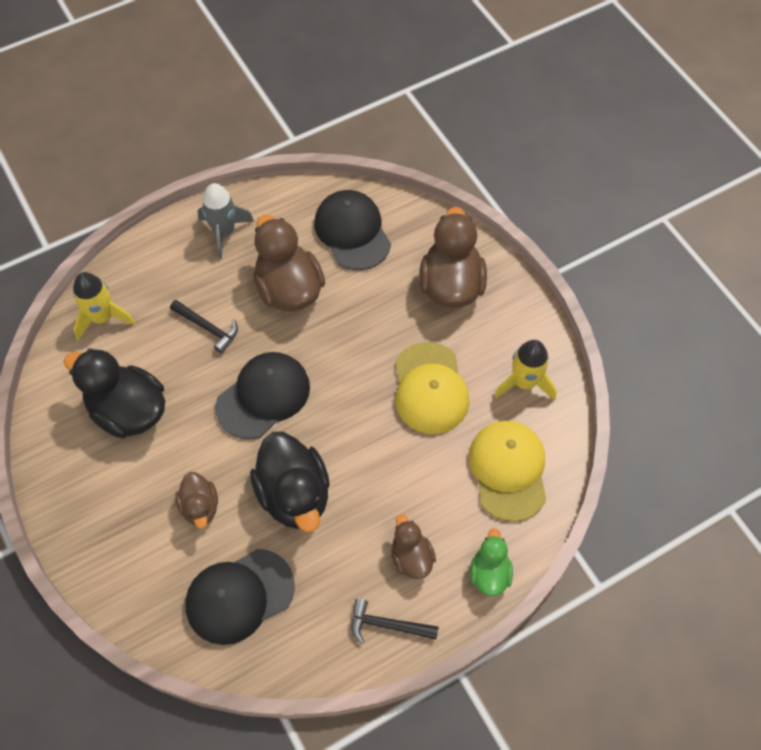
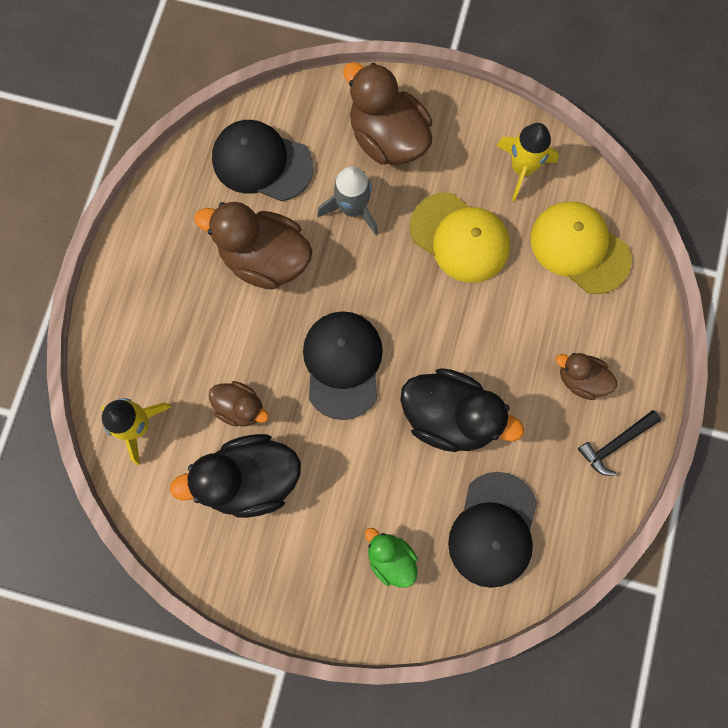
camera: 45 degrees left, 15 degrees up
black hammer [170,300,238,353] -> none
brown duck [175,472,218,529] -> brown duck moved to [209,381,269,427]
grey rocket [197,183,254,259] -> grey rocket moved to [317,166,378,235]
green duck [470,528,513,596] -> green duck moved to [365,528,418,588]

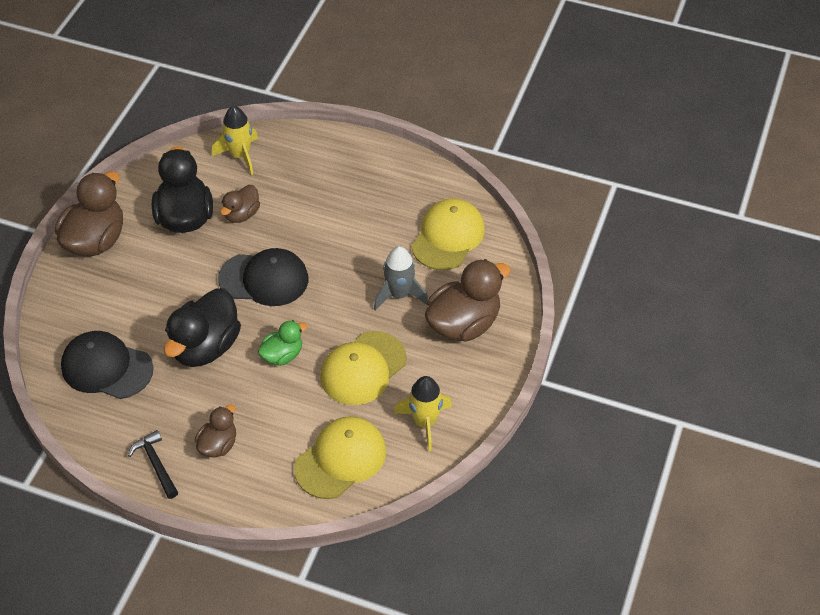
camera: 95 degrees right, 25 degrees down
brown duck [195,202,312,290] -> brown duck moved to [55,171,123,257]
black cap [212,120,314,201] -> yellow cap [411,198,485,270]
green duck [365,528,418,588] -> green duck moved to [258,320,307,366]

